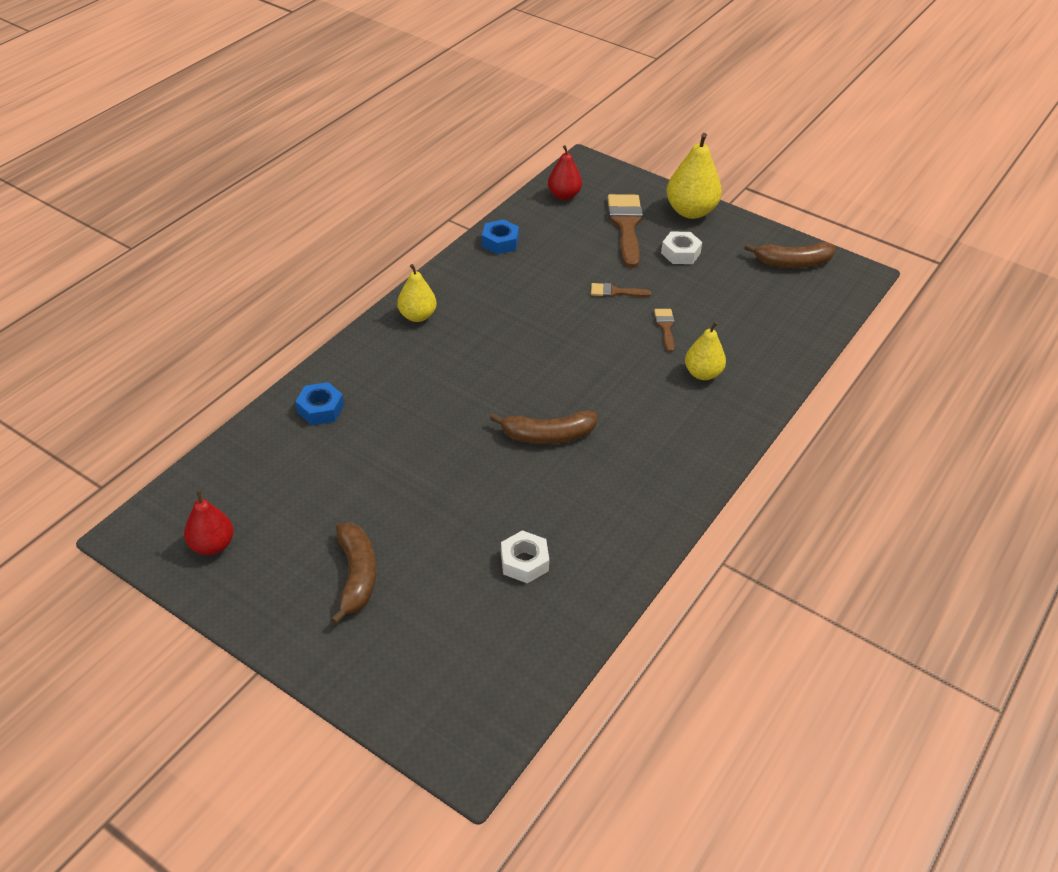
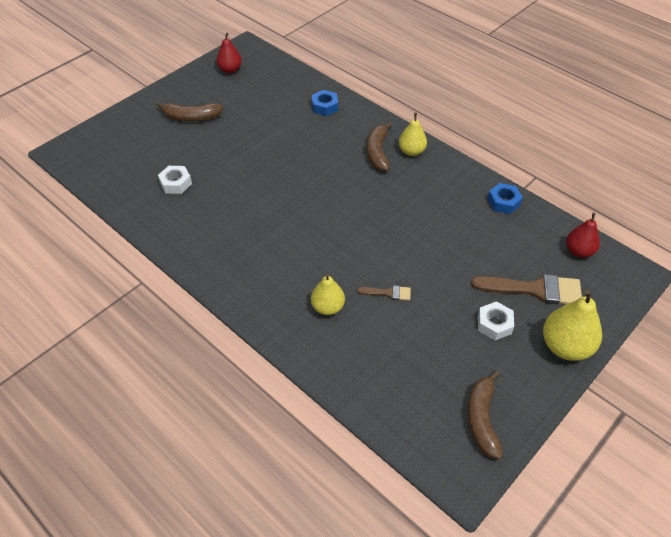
camera: 100 degrees right, 5 degrees up
brown banana [490,411,598,444] -> brown banana moved to [367,122,392,171]
brown brush [591,283,651,297] -> none

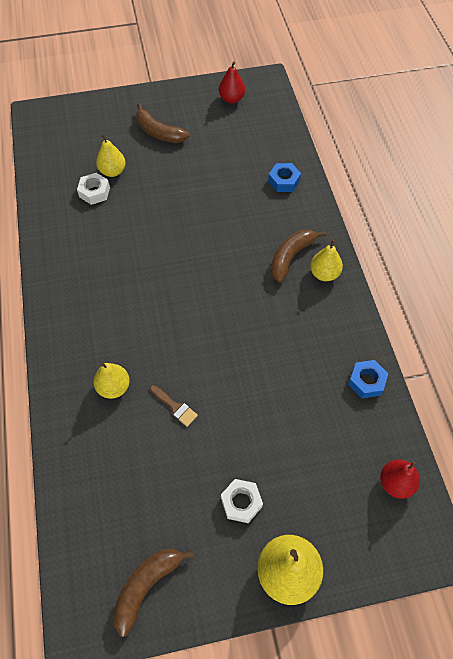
camera: 35 degrees right, 10 degrees up
brown brush [471,274,582,304] -> none
none -> yellow pear [96,134,126,177]

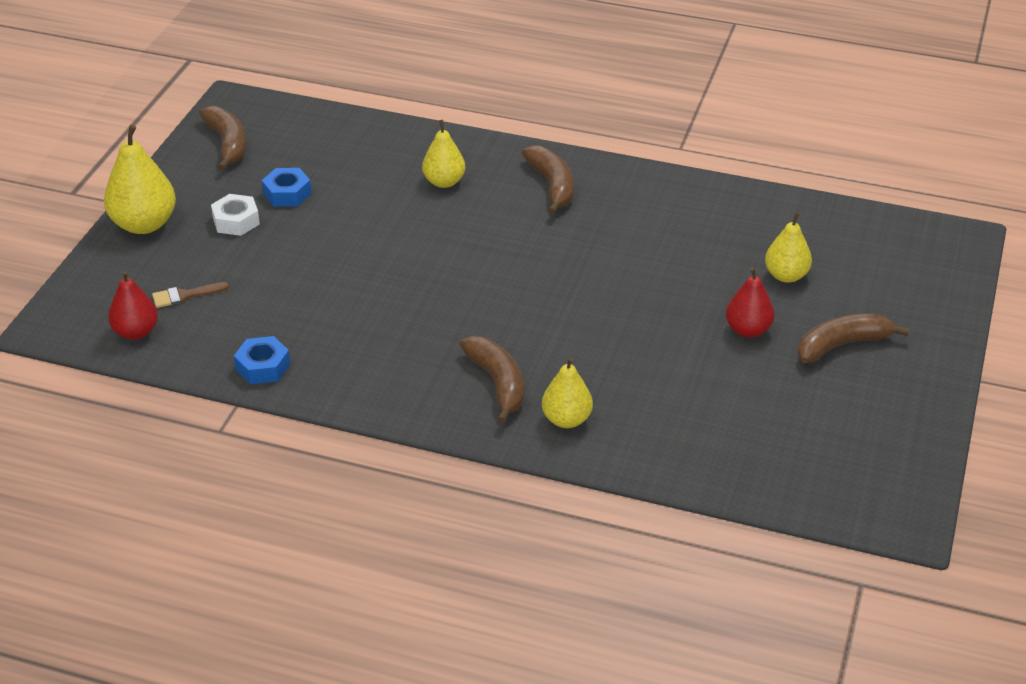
camera: 120 degrees right, 20 degrees down
white nut [77,173,110,205] -> none
brown brush [150,385,198,427] -> brown brush moved to [152,282,229,308]
red pear [219,61,245,103] -> red pear moved to [726,267,774,338]
blue nut [268,163,301,192] -> blue nut moved to [262,168,311,206]
yellow pear [310,240,343,281] -> yellow pear moved to [542,357,593,428]
none -> brown banana [522,145,574,215]

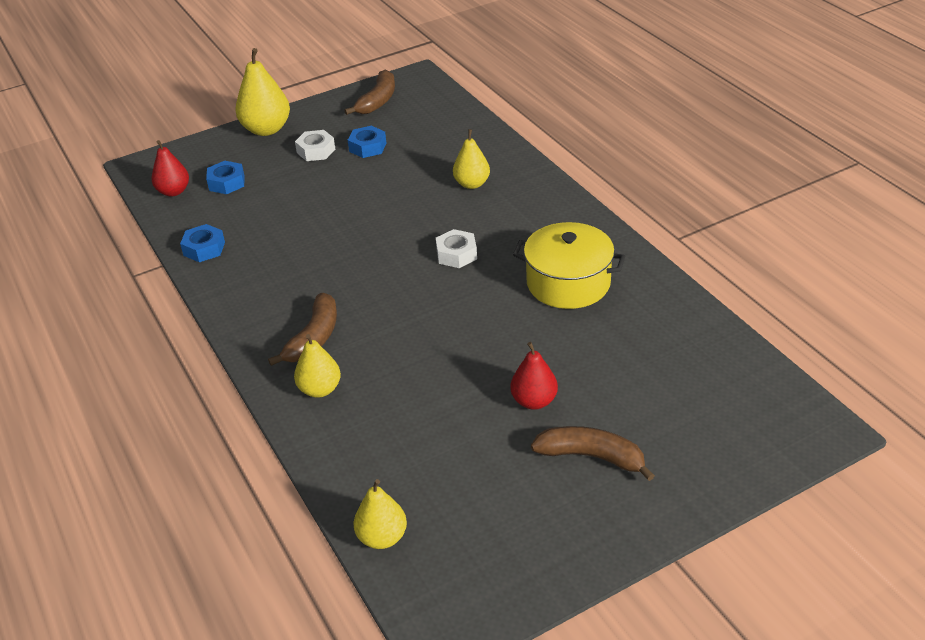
camera: 45 degrees right, 0 degrees up
brown brush [152,282,229,308] -> blue nut [206,161,245,194]
brown banana [522,145,574,215] -> none
yellow pear [765,212,812,283] -> yellow pear moved to [354,479,407,549]
none -> white nut [436,229,477,268]
none -> yellow pot [513,222,625,309]

